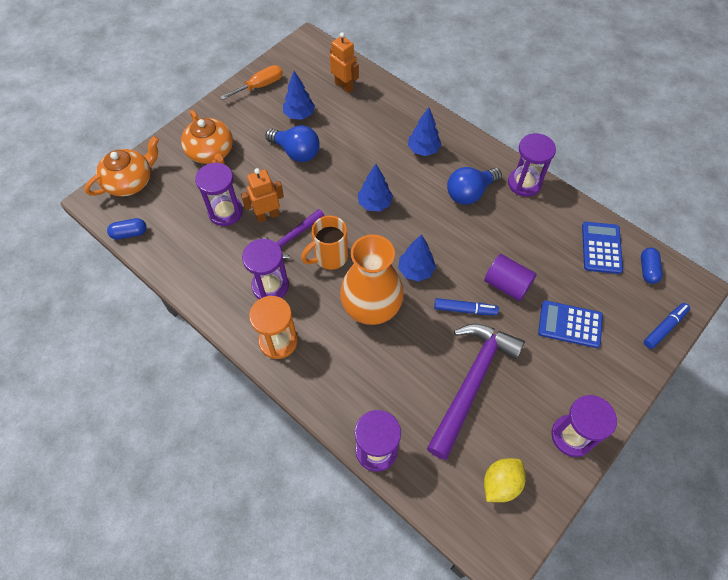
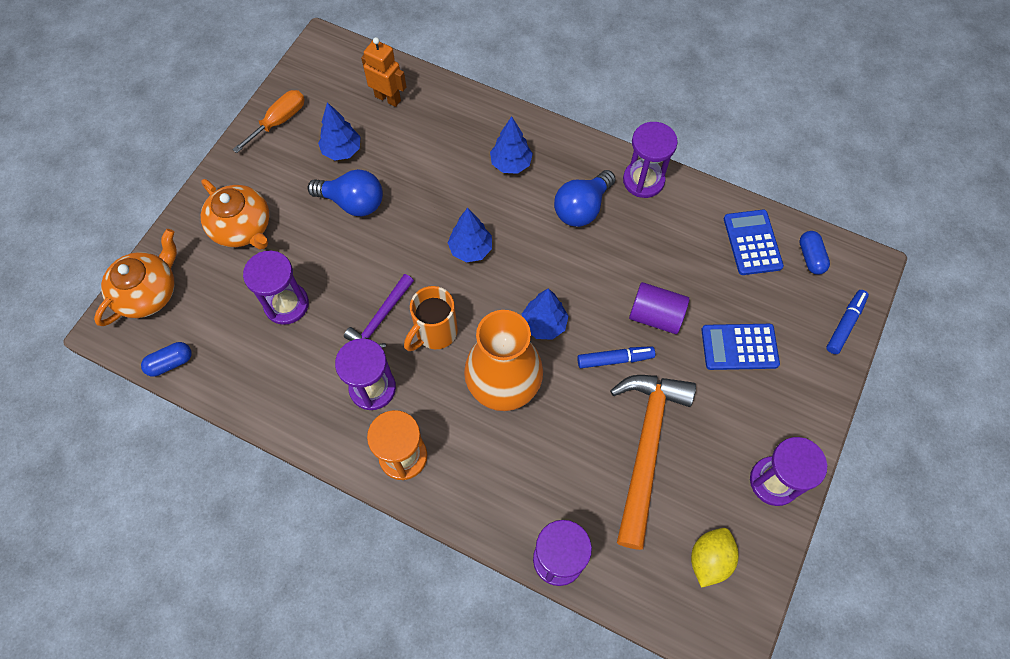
camera: 15 degrees left, 5 degrees up
orange robot [241,168,284,222] -> none
purple hammer [427,324,525,460] -> orange hammer [610,375,696,550]

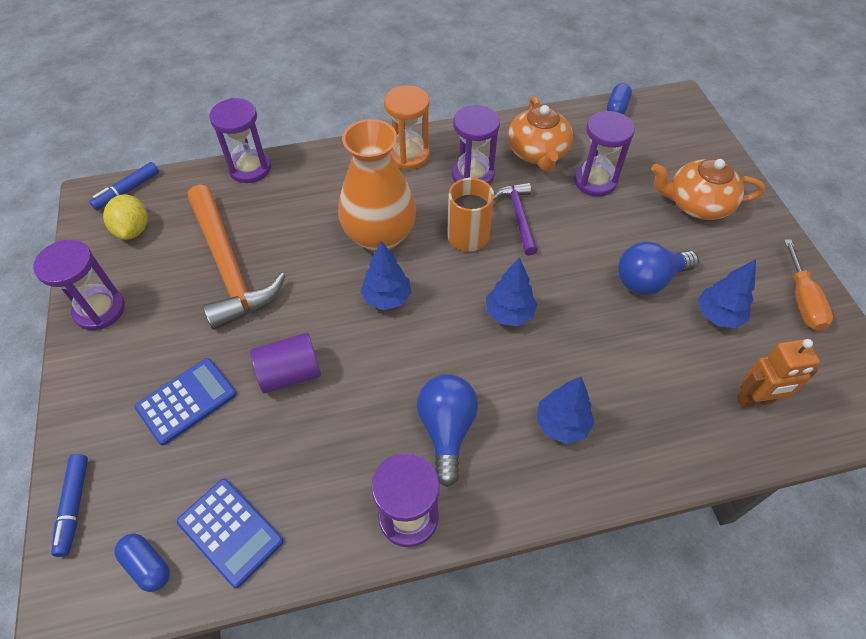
camera: 140 degrees right, 10 degrees down
orange teapot [94,229,177,326] -> orange teapot moved to [508,96,573,172]
blue marker [577,346,655,368] -> blue marker moved to [89,162,159,210]

